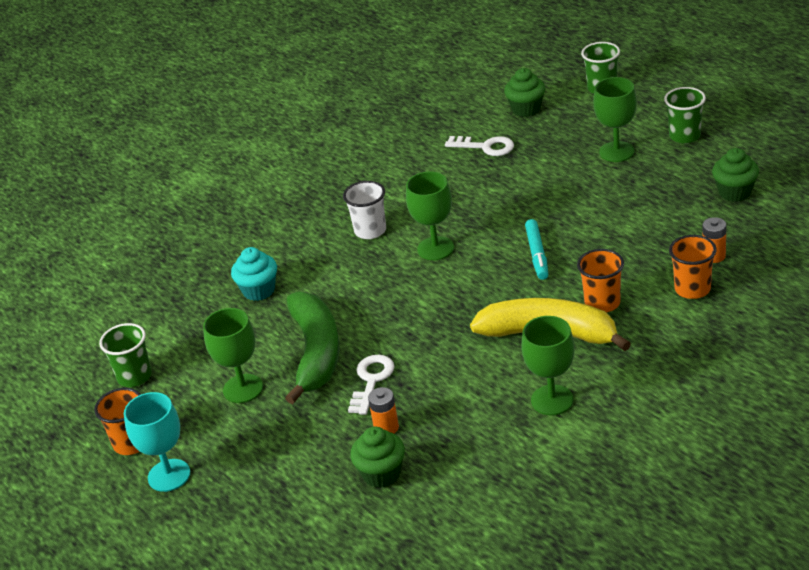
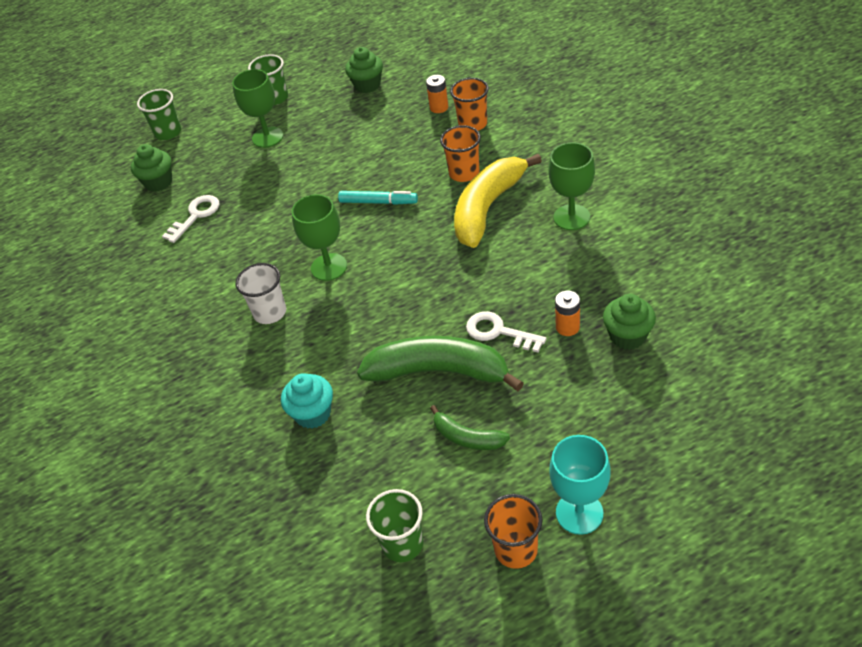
camera: 75 degrees left, 10 degrees up
green goblet [203,308,263,403] -> green banana [430,405,510,450]

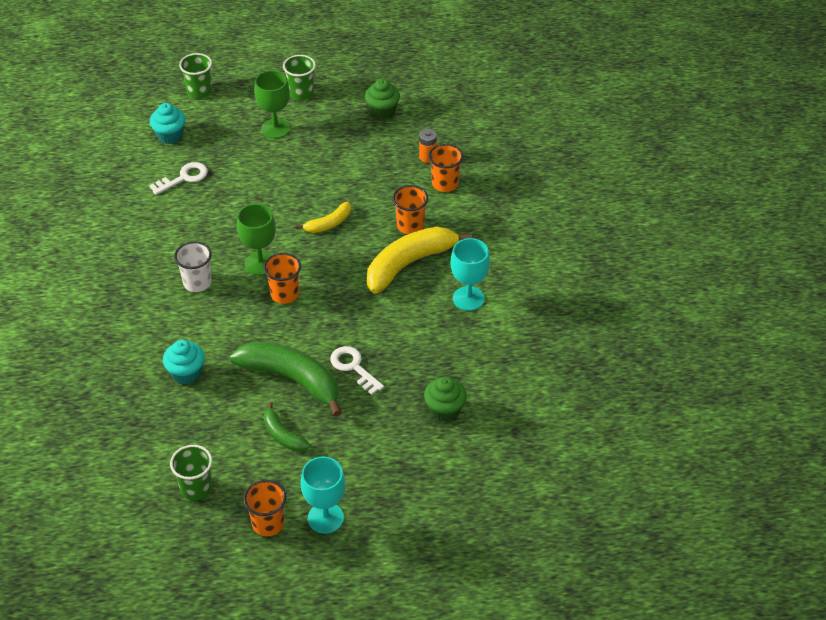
camera: 15 degrees right, 0 degrees up
green cupcake [131,144,172,192] -> turquoise cupcake [150,103,186,144]
turquoise marker [338,191,418,205] -> yellow banana [296,202,351,233]
green goblet [549,142,595,230] -> turquoise goblet [451,238,490,311]
orange battery [555,291,580,336] -> none
none -> orange cup [263,253,301,304]

